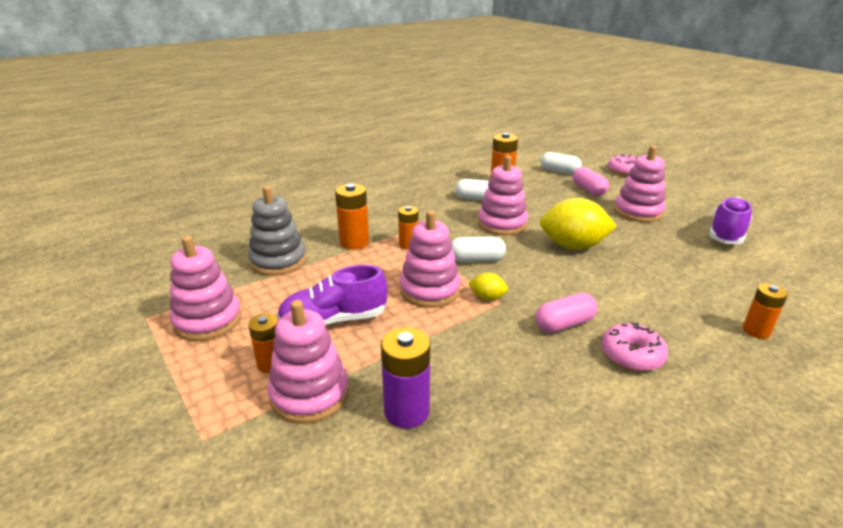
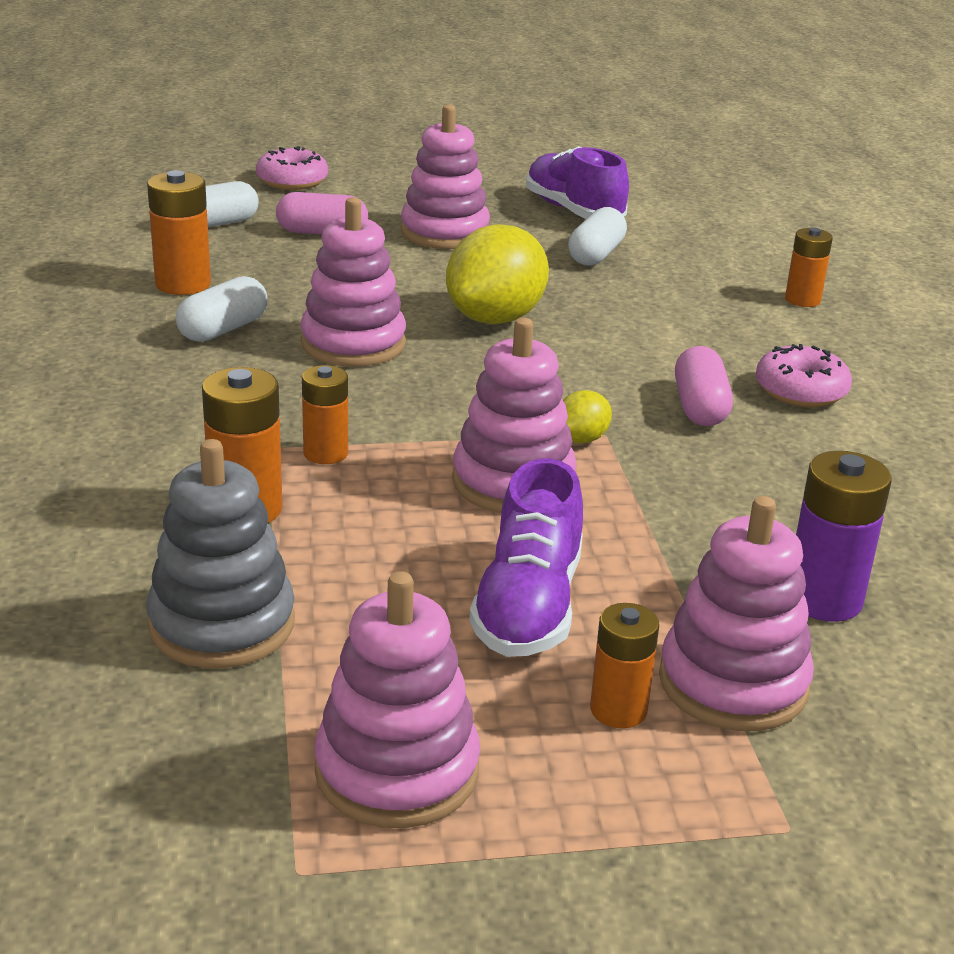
camera: 65 degrees left, 0 degrees up
white capsule [451,236,506,262] -> white capsule moved to [568,207,627,266]

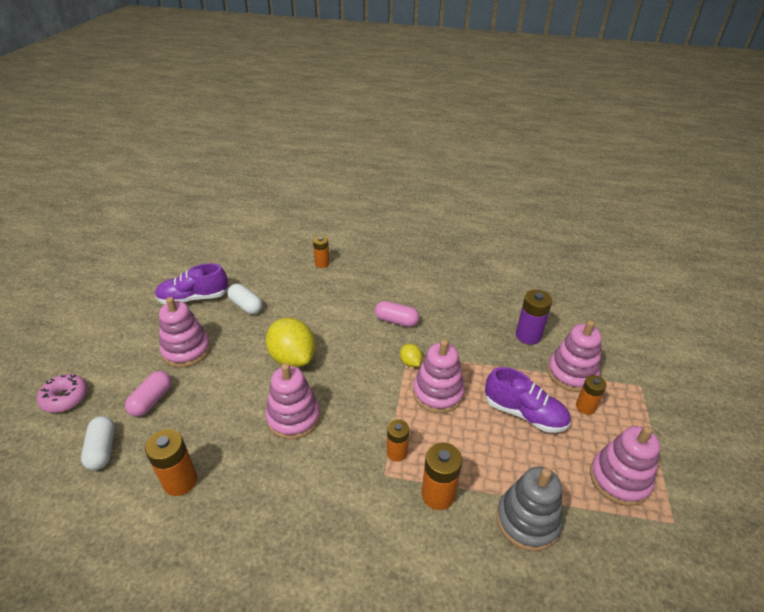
camera: 70 degrees left, 10 degrees up
white capsule [176,276,268,342] -> none
pink donut [756,344,852,407] -> none

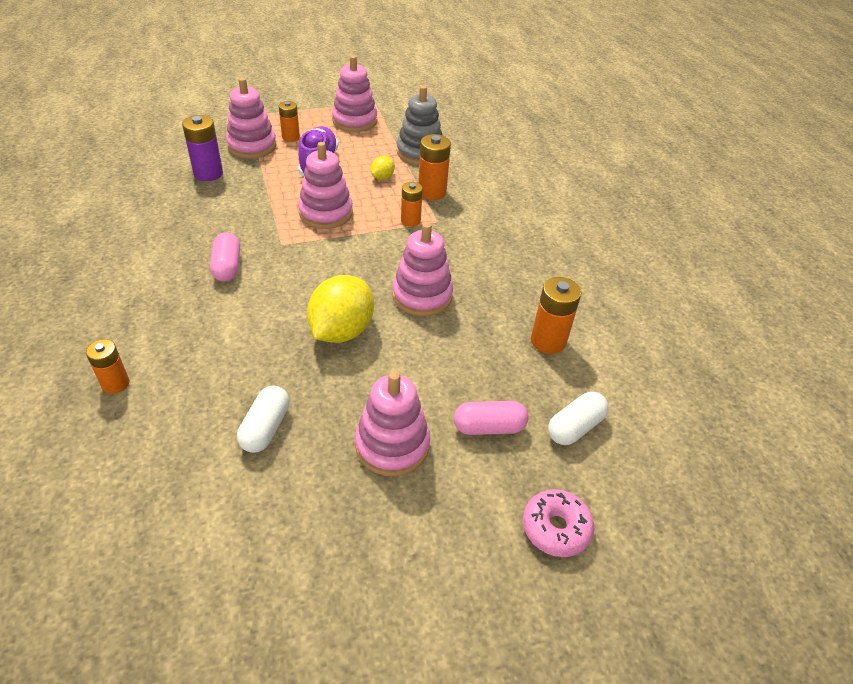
camera: 120 degrees left, 5 degrees up
purple shoe [155,263,228,304] -> none
yellow lemon [400,344,423,367] -> yellow lemon moved to [371,156,395,180]

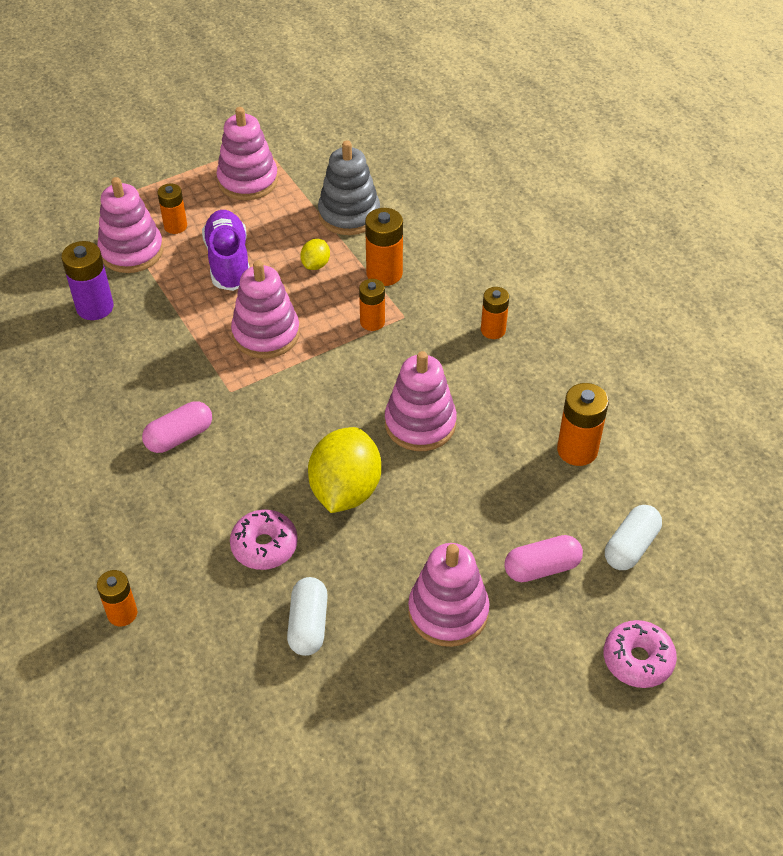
camera: 10 degrees left, 5 degrees up
pink capsule [210,232,240,282] -> pink capsule turned 75 degrees clockwise [142,401,212,453]
none -> pink donut [230,510,298,570]
none -> orange battery [481,287,509,339]

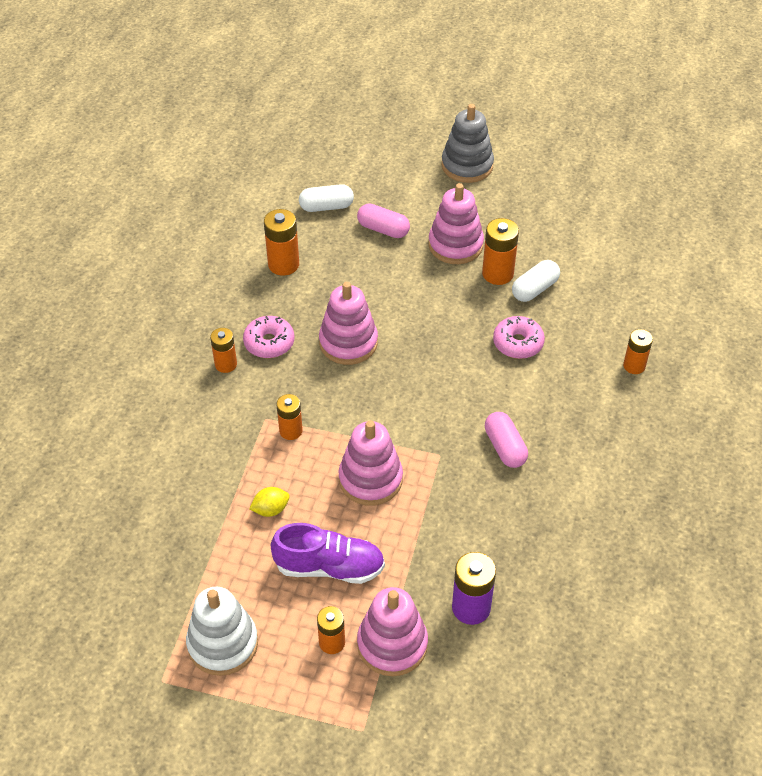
camera: 135 degrees left, 0 degrees up
pink capsule [142,401,212,453] -> pink capsule turned 60 degrees clockwise [485,412,528,468]
purple shoe [202,210,250,291] -> purple shoe turned 120 degrees counterclockwise [271,523,385,584]
pink stacking toy [217,107,278,200] -> white stacking toy [186,587,258,676]
yellow lemon [308,427,381,513] -> none
grey stacking toy [318,140,380,235] -> grey stacking toy moved to [442,104,494,183]
orange battery [365,208,403,286] -> orange battery moved to [482,218,519,285]
pink donut [604,620,677,688] -> pink donut moved to [243,316,294,358]

